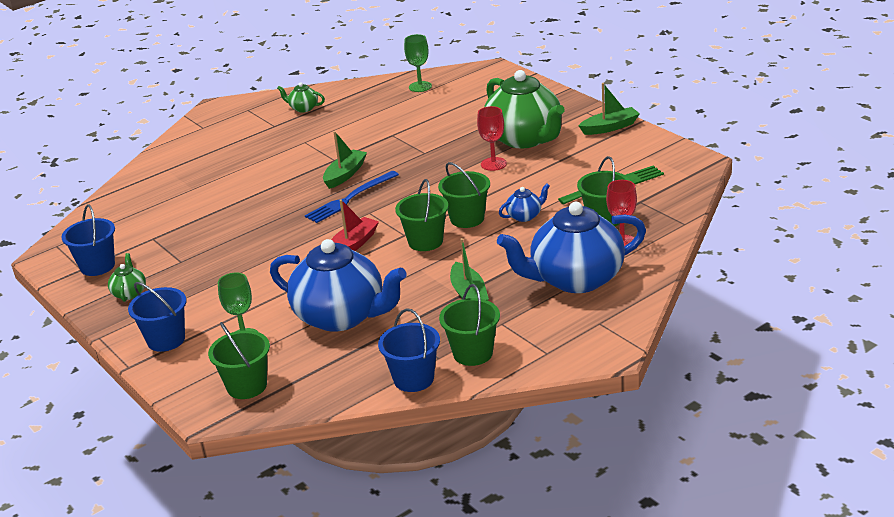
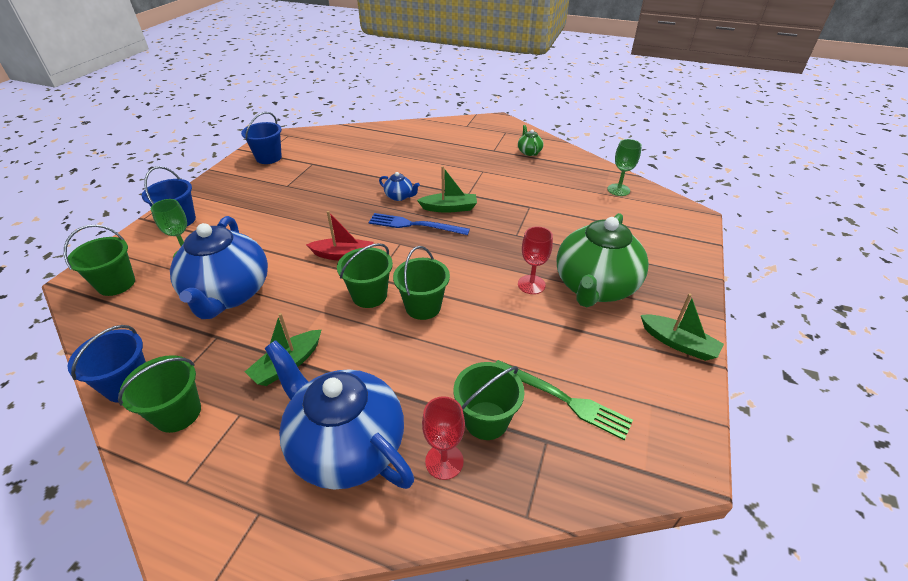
camera: 55 degrees right, 10 degrees up
green teapot [108,253,146,302] -> none
blue teapot [499,184,550,222] -> blue teapot moved to [379,172,420,201]

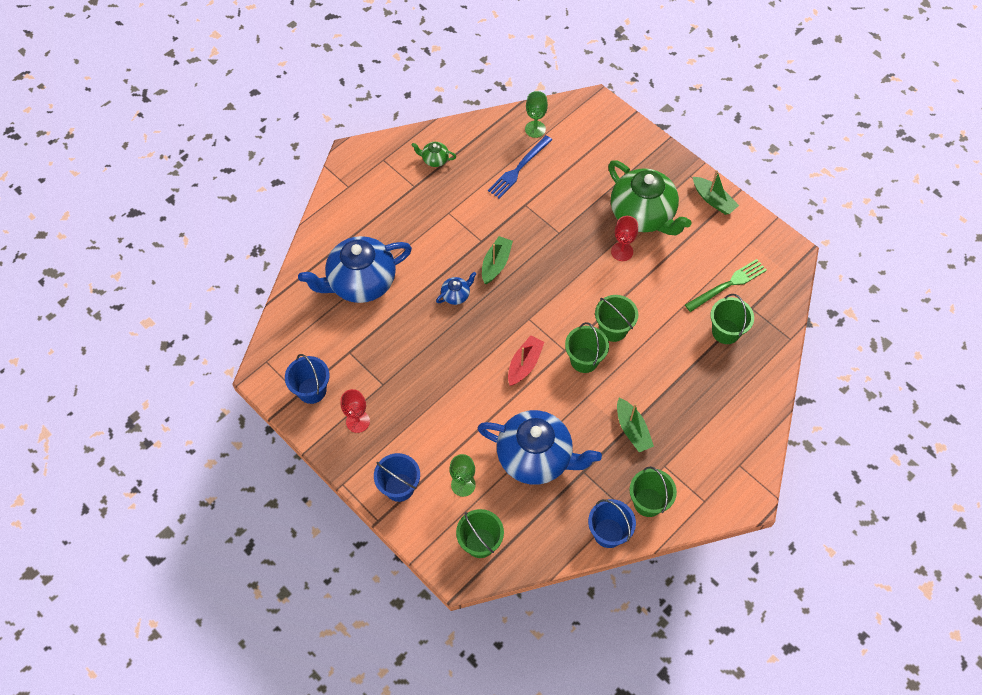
camera: 65 degrees left, 20 degrees up
blue teapot [264,340,414,489] -> blue teapot moved to [298,236,412,303]
blue fork [368,213,470,235] -> blue fork moved to [488,135,552,199]
red goblet [422,396,465,480] -> red goblet moved to [340,389,370,433]
green boat [641,293,724,361] -> green boat turned 75 degrees clockwise [693,170,739,215]

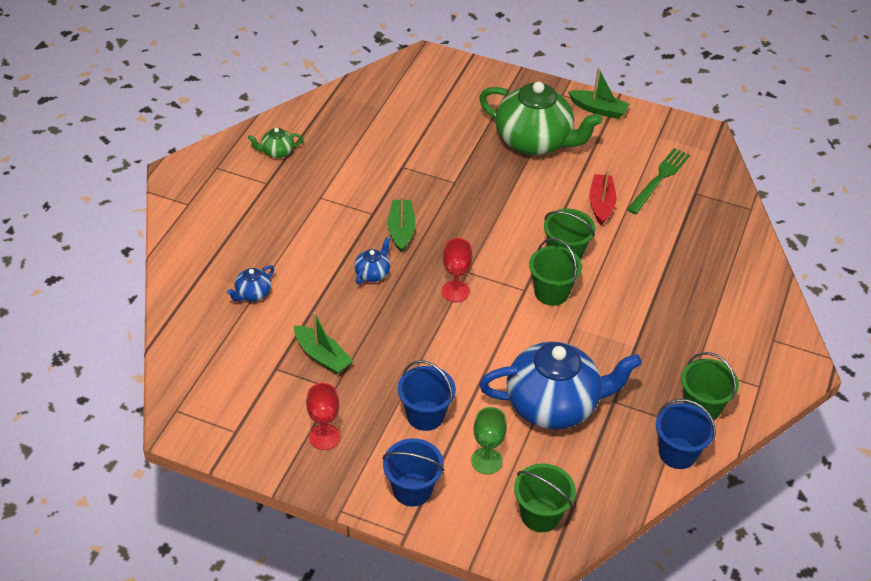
camera: 25 degrees left, 15 degrees down
blue bucket [285,354,330,404] -> blue bucket moved to [398,360,456,431]
blue teapot [298,236,412,303] -> blue teapot [227,265,274,301], size x0.42
blue fork [488,135,552,199] -> none
red boat [508,335,545,386] -> red boat moved to [589,169,616,225]
green goblet [525,91,548,138] -> none
red goblet [611,216,638,261] -> red goblet moved to [442,238,472,302]
green boat [617,398,654,452] -> green boat moved to [294,312,353,375]
green bucket [710,294,754,344] -> none

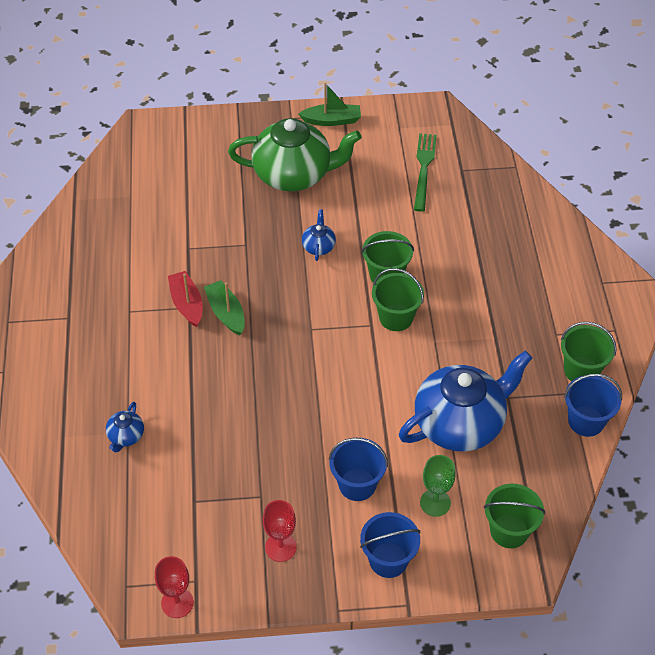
camera: 25 degrees left, 5 degrees up
green teapot [248,128,304,158] -> none
green boat [294,312,353,375] -> none
blue teapot [354,237,390,284] -> blue teapot moved to [302,209,336,261]
red goblet [442,238,472,302] -> red goblet moved to [155,556,194,618]
red boat [589,169,616,225] -> red boat moved to [168,271,203,327]

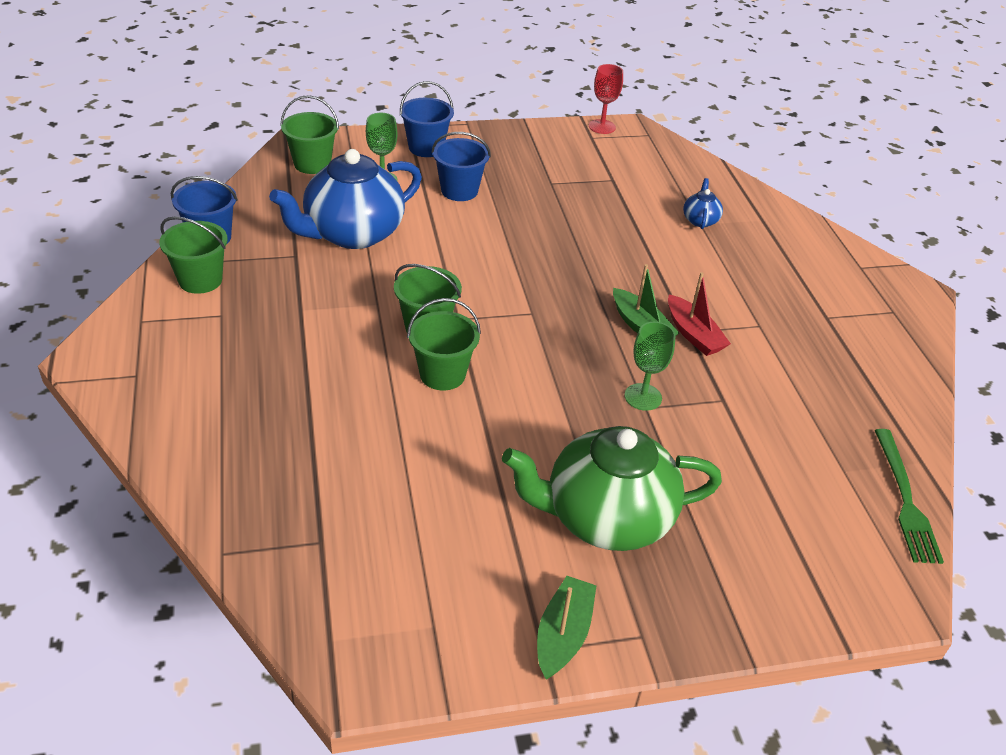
camera: 170 degrees right, 10 degrees down
red goblet [263,500,297,562] -> none
green boat [298,83,361,126] -> green boat turned 120 degrees clockwise [537,576,596,679]
blue teapot [302,209,336,261] -> none
green fork [414,133,437,212] -> green fork moved to [875,429,944,564]
none -> green goblet [625,322,676,411]

